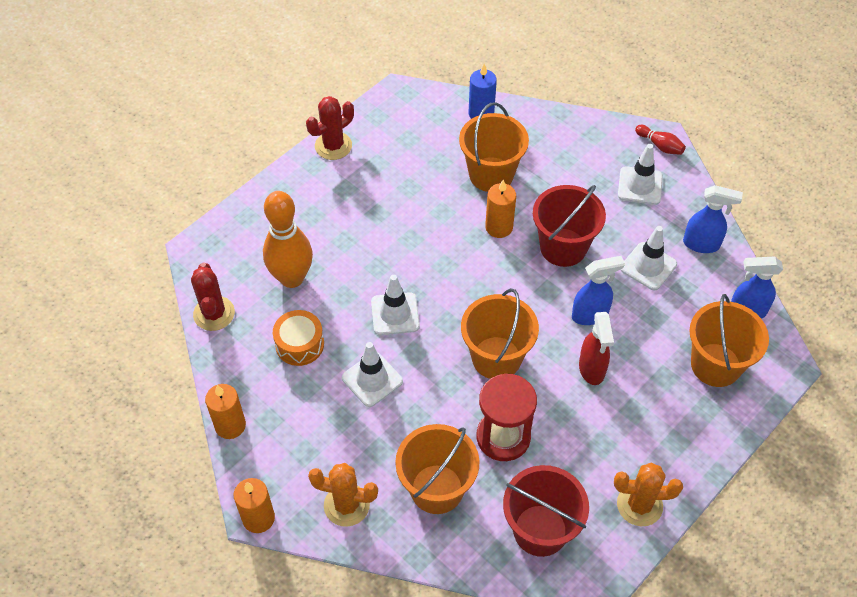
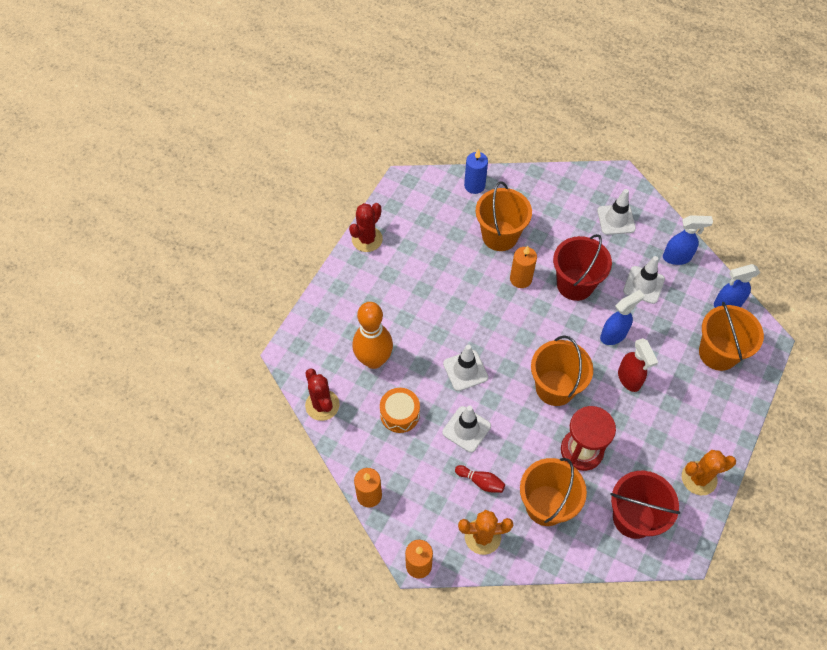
camera: 15 degrees left, 5 degrees up
red bowling pin [635,125,686,155] -> red bowling pin moved to [455,465,505,493]

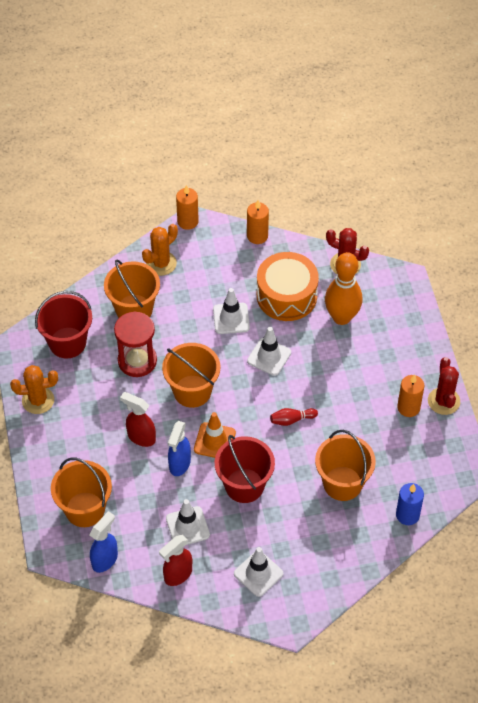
camera: 140 degrees right, 5 degrees down
orange drum [380,388,420,433] -> orange drum [257,252,319,321], size x1.69
red bowling pin [455,465,505,493] -> red bowling pin moved to [270,408,318,426]
orange candle [510,246,537,288] -> orange candle moved to [397,374,424,417]
blue spray bottle [663,215,713,265] -> red spray bottle [159,535,192,586]
orange cactus [682,450,736,495] -> orange cactus turned 45 degrees clockwise [10,365,58,414]
none -> orange traffic cone [194,412,236,458]

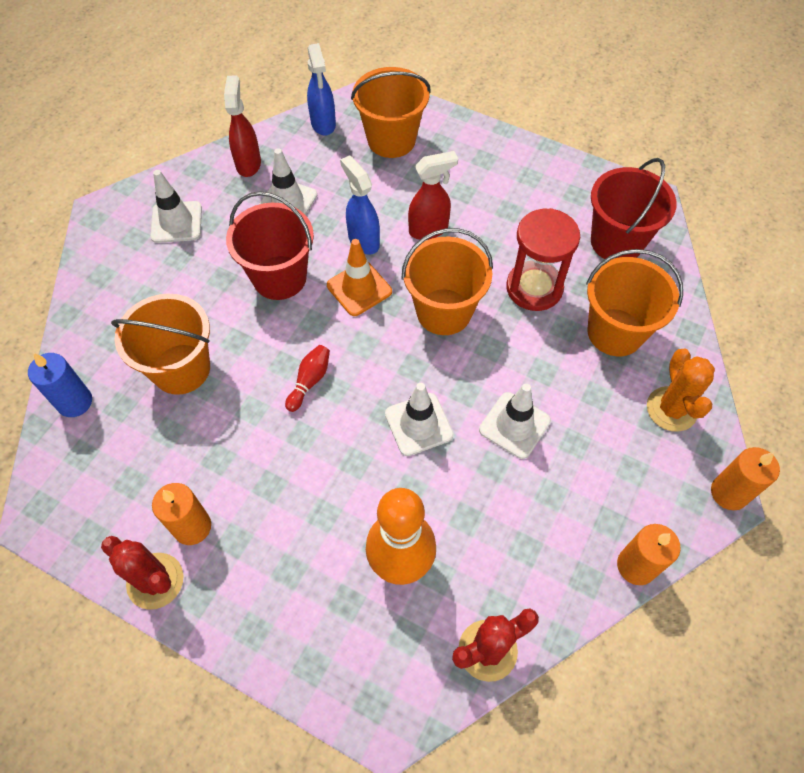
camera: 130 degrees right, 5 degrees up
orange cactus [10,365,58,414] -> none
orange drum [257,252,319,321] -> none

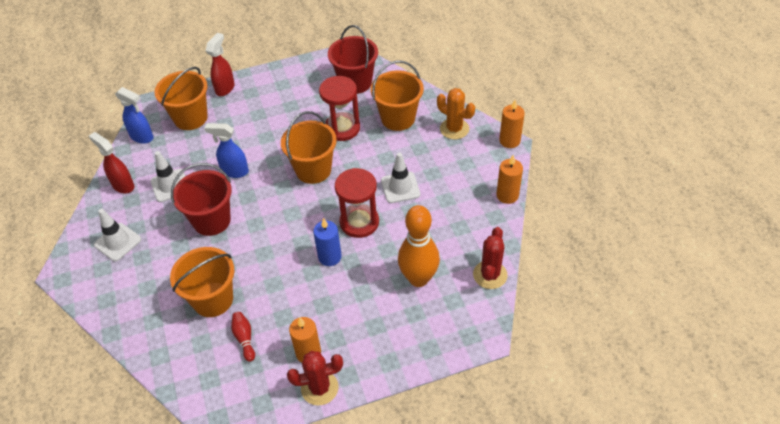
camera: 45 degrees left, 10 degrees down
blue candle [28,353,92,417] -> blue candle moved to [313,218,342,266]
red bowling pin [285,345,330,412] -> red bowling pin moved to [231,312,255,362]
orange traffic cone [327,239,392,316] -> none
white traffic cone [385,383,454,456] -> red hourglass [335,168,379,238]
red spray bottle [408,151,458,240] -> red spray bottle moved to [206,33,235,96]

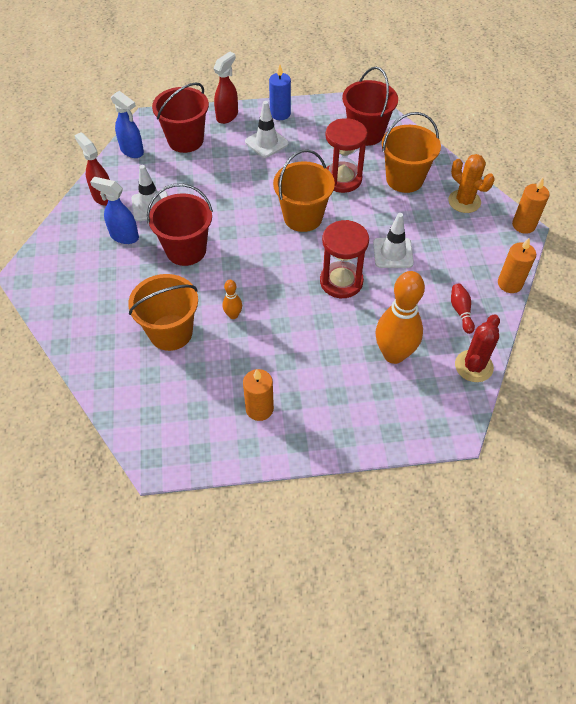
camera: 10 degrees right, 5 degrees up
white traffic cone [94,209,141,261] -> white traffic cone moved to [245,101,289,158]
orange bucket [155,67,208,130] -> red bucket [152,82,209,153]
blue spray bottle [204,123,249,178] -> blue spray bottle moved to [90,177,139,244]
red bowling pin [231,312,255,362] -> red bowling pin moved to [451,284,475,334]
red cactus [287,351,343,406] -> none
blue candle [313,218,342,266] -> blue candle moved to [269,64,291,120]
none -> orange bowling pin [223,280,242,319]

